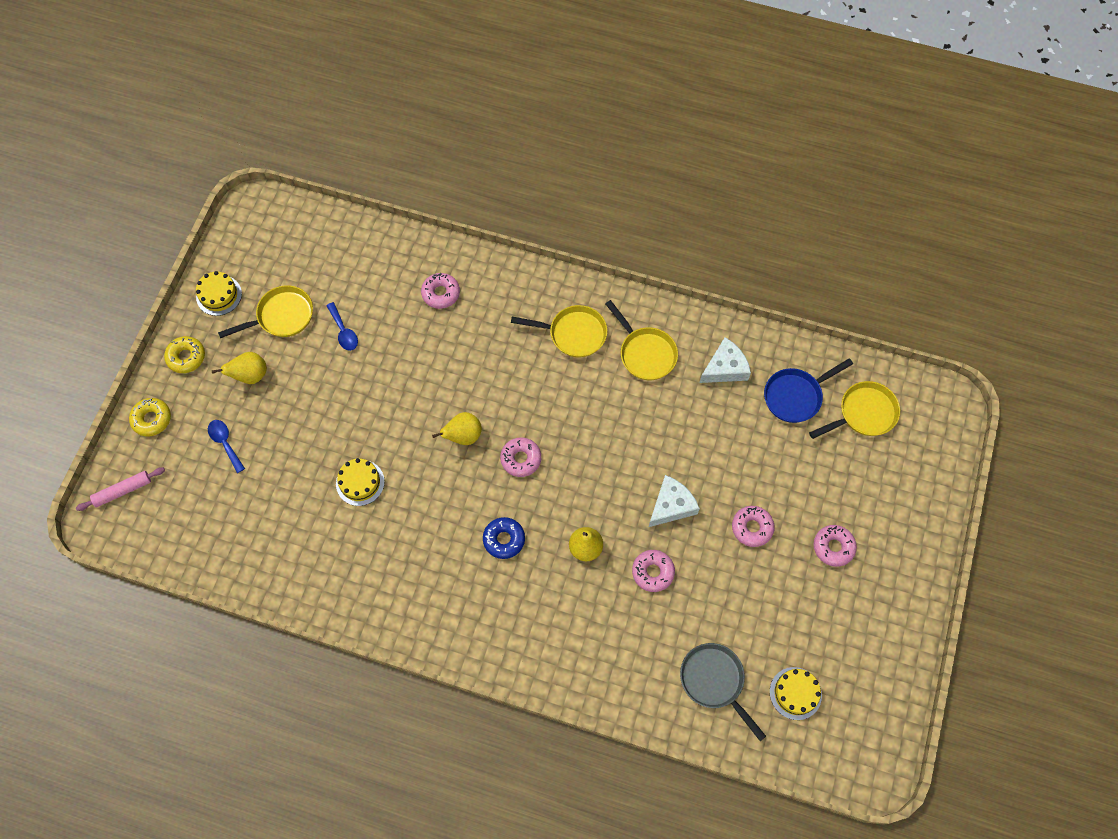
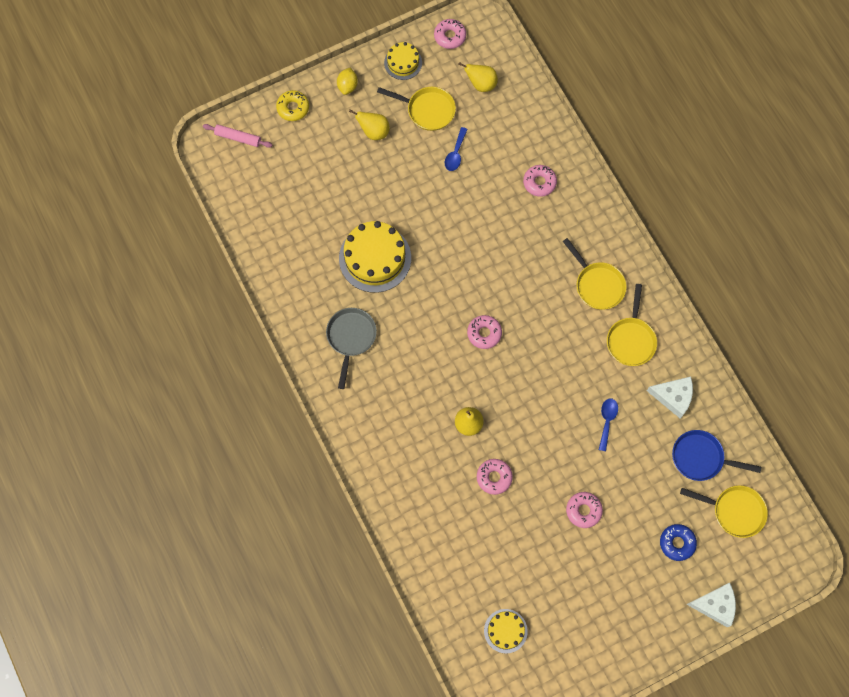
camera: 45 degrees right, 5 degrees up
yellow donut [164,336,205,373] -> yellow lemon [337,68,358,95]
blue spoon [208,420,245,473] -> blue spoon moved to [599,398,618,451]
yellow cake [336,458,385,506] -> yellow cake [339,221,411,293], size x1.82
yellow pear [432,412,482,445] -> yellow pear moved to [458,62,498,92]
blue donut [483,517,525,559] -> blue donut moved to [660,524,697,561]
white cheese [649,475,700,527] -> white cheese moved to [686,583,736,627]
grey pan [680,643,766,741] -> grey pan moved to [326,308,377,389]
pink donut [814,525,857,567] -> pink donut moved to [434,19,466,49]

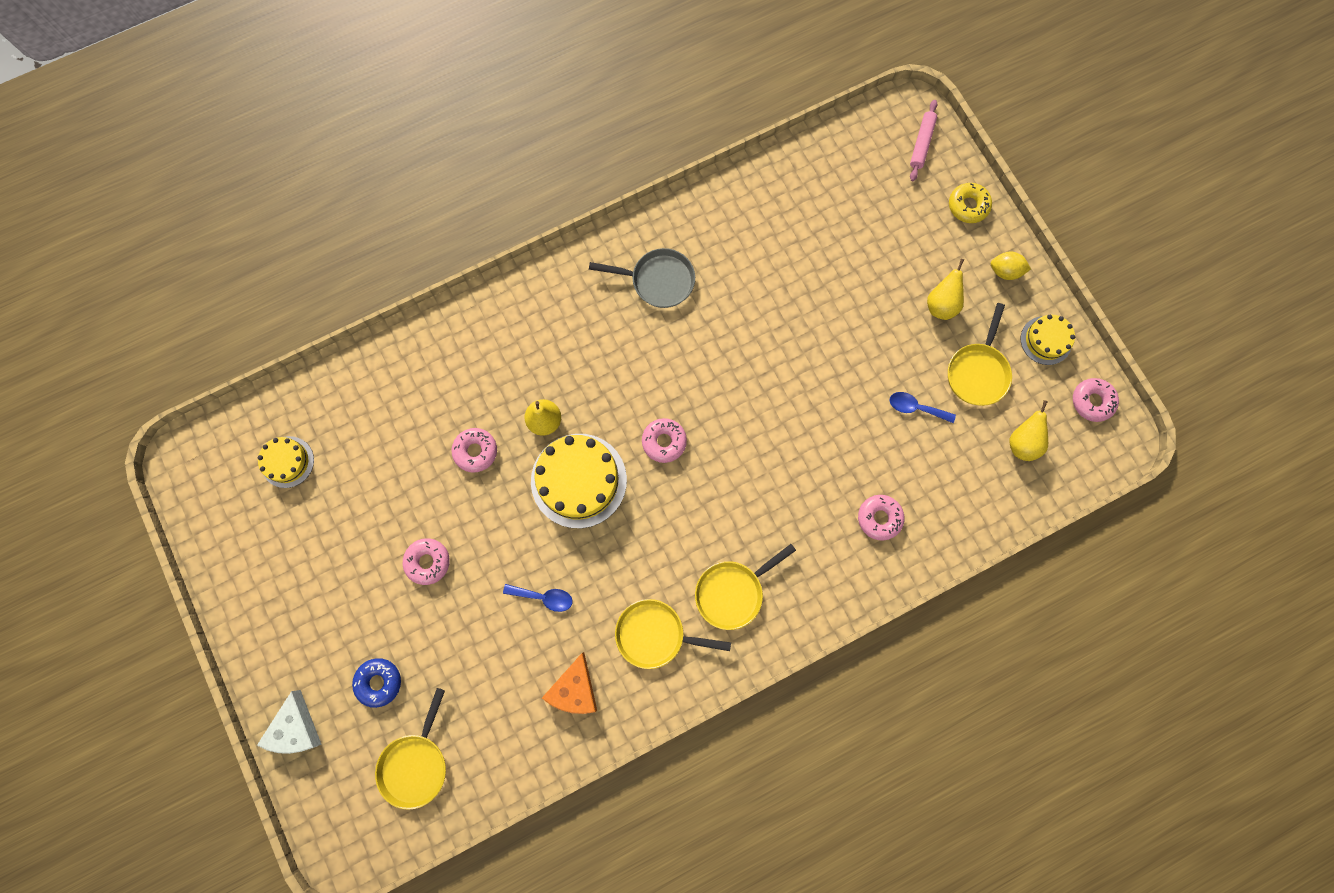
camera: 90 degrees right, 5 degrees up
yellow cake [339,221,411,293] -> yellow cake moved to [531,434,627,528]
white cheese [647,376,693,419] -> orange cheese [542,652,597,714]
blue pan [672,430,761,481] -> none

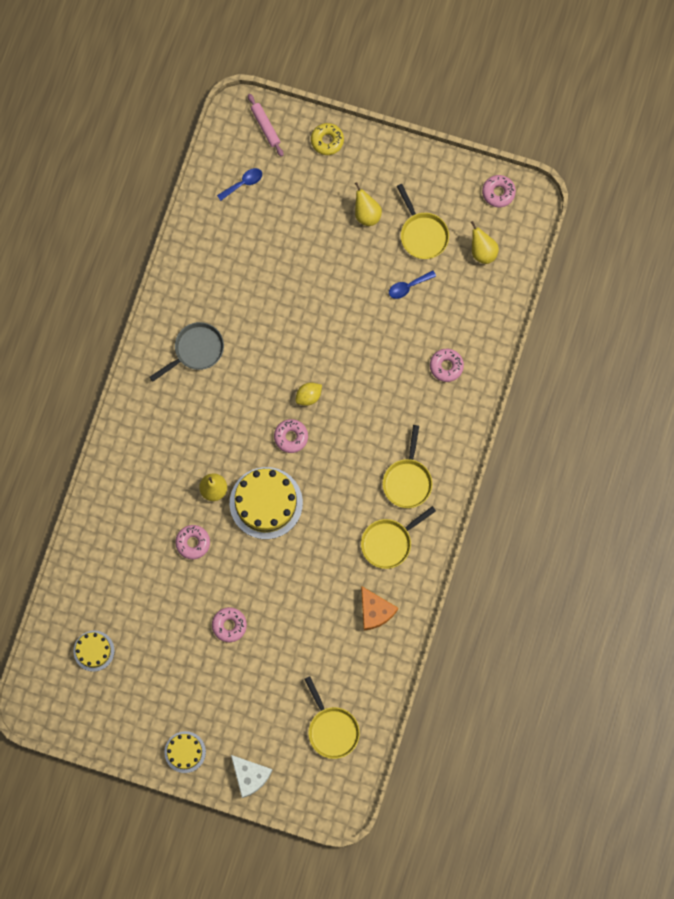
camera: 45 degrees left, 0 degrees up
blue donut [352,658,401,708] -> none
blue spoon [503,584,573,612] -> blue spoon moved to [217,168,262,201]
yellow lemon [991,252,1031,280] -> yellow lemon moved to [295,383,322,406]
yellow cake [1021,315,1075,365] -> yellow cake moved to [164,731,206,773]

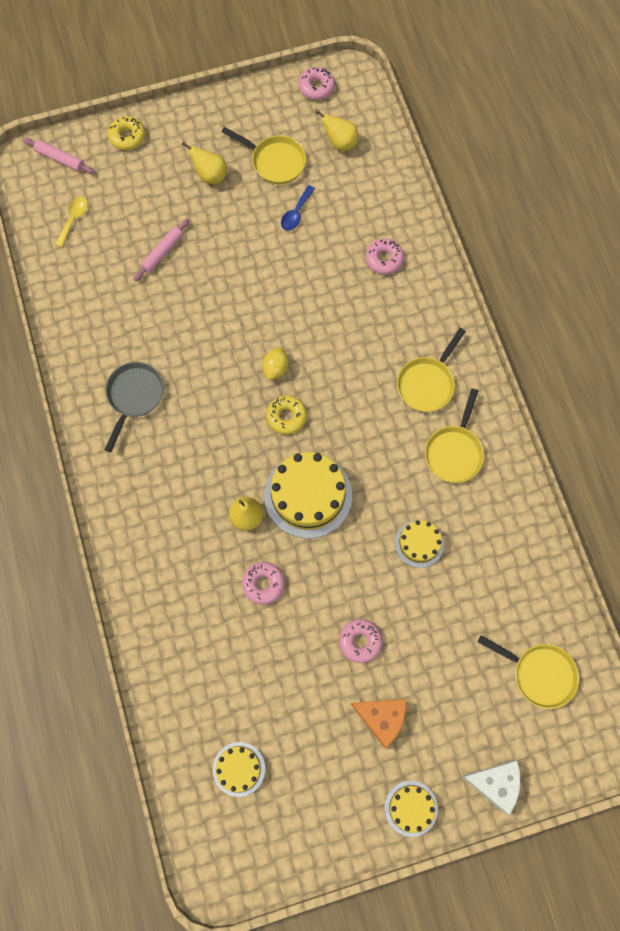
camera: 35 degrees left, 5 degrees down
blue spoon [217,168,262,201] -> yellow spoon [55,197,88,247]
pink donut [274,419,308,453] -> yellow donut [266,395,307,434]
orange cheese [361,586,398,630] -> orange cheese moved to [351,699,406,748]
yellow pan [383,425,432,508] -> yellow pan turned 60 degrees clockwise [397,328,466,412]
none -> pink rolling pin [134,218,190,281]
none -> yellow cake [395,520,444,568]

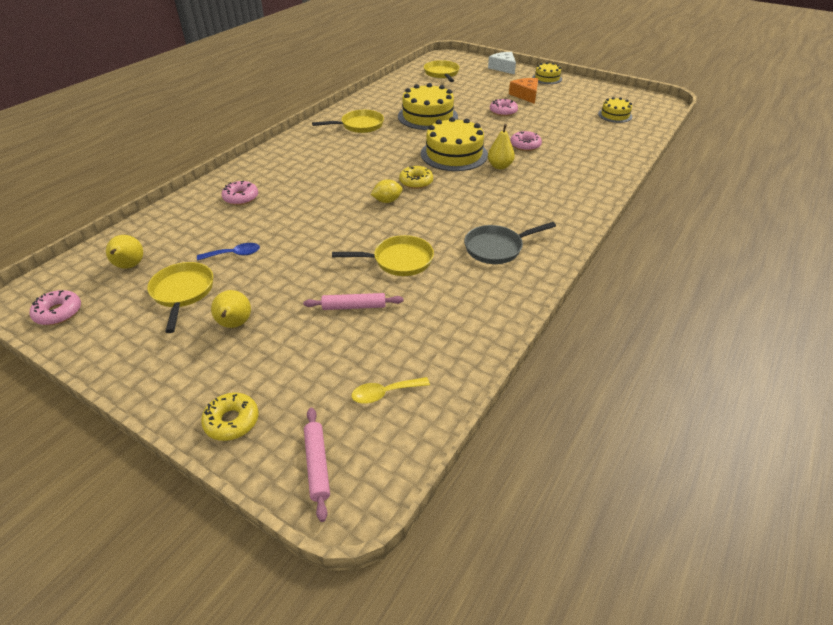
camera: 130 degrees left, 30 degrees down
yellow cake [395,520,444,568] -> yellow cake [398,83,458,130], size x1.82
yellow pan [397,328,466,412] -> yellow pan moved to [332,235,434,276]

